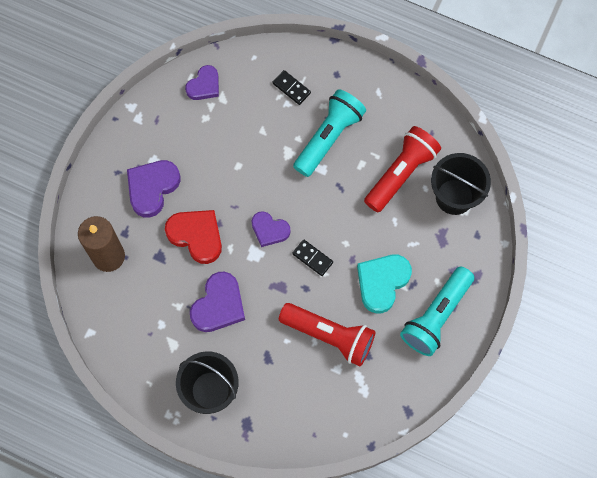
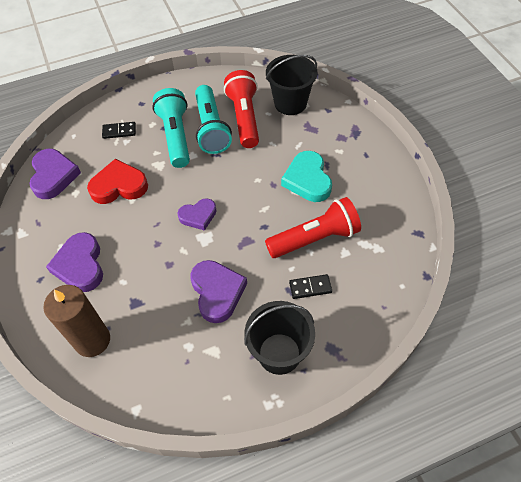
camera: 45 degrees left, 15 degrees down
red heart [165,210,222,264] -> red heart moved to [87,159,148,204]
purple heart [185,65,219,100] -> purple heart [29,149,81,199], size x1.53
black domino [292,239,333,276] -> black domino moved to [289,274,332,299]
turquoise flashlight [400,267,474,356] -> turquoise flashlight moved to [195,85,232,154]

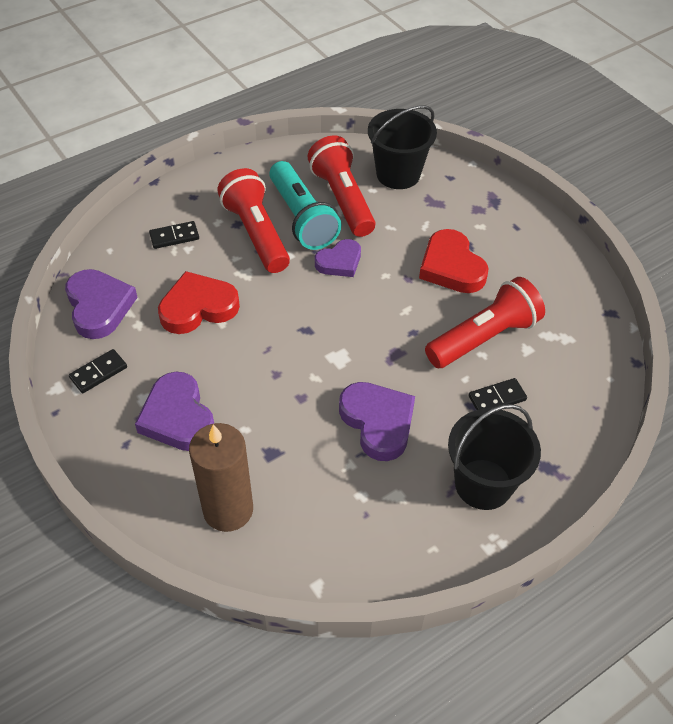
camera: 15 degrees left, 5 degrees down
turquoise flashlight [152,88,190,168] -> red flashlight [217,168,290,273]
purple heart [177,198,217,231] -> purple heart moved to [315,239,361,277]
turquoise heart [281,151,332,202] -> red heart [419,229,488,293]
none -> black domino [69,349,127,393]

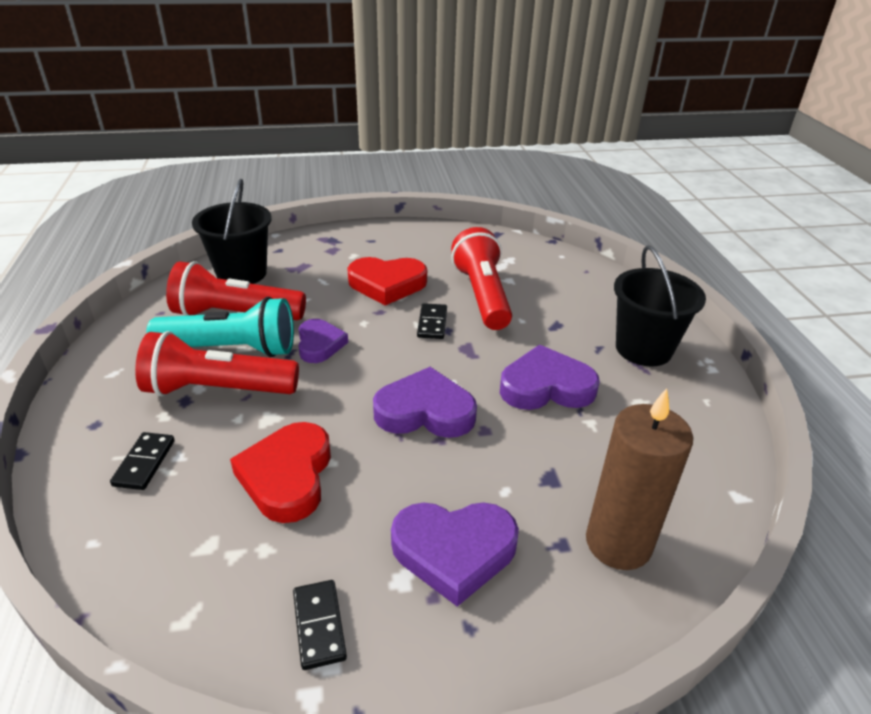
camera: 65 degrees left, 15 degrees down
purple heart [65,269,138,339] -> purple heart moved to [373,367,477,438]
black domino [468,378,527,410] -> black domino moved to [417,303,447,339]

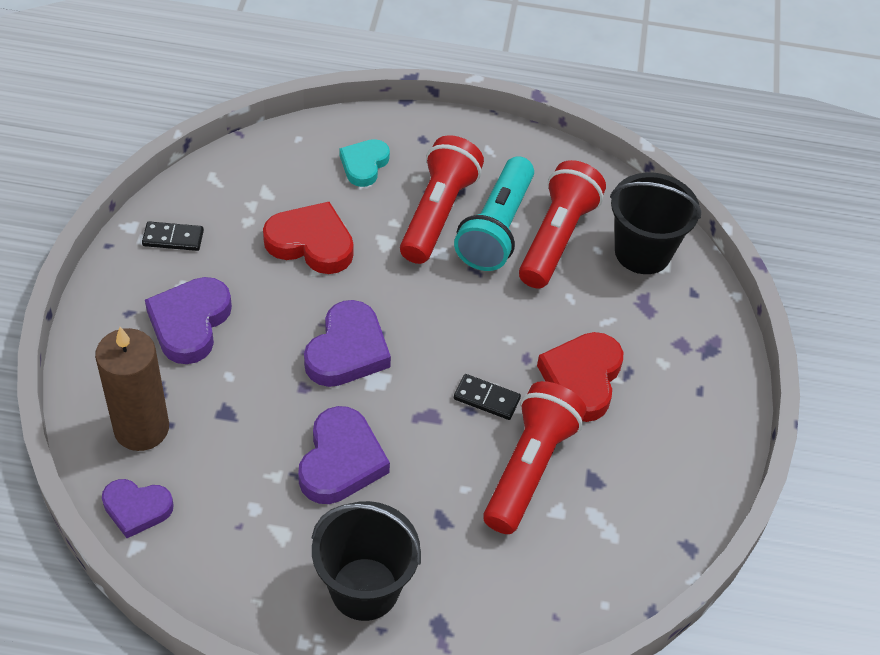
camera: 105 degrees right, 15 degrees up
black domino [110,432,175,490] -> turquoise heart [340,139,390,187]
purple heart [298,319,348,363] -> purple heart moved to [102,479,174,538]
red flashlight [451,227,512,330] -> red flashlight turned 75 degrees counterclockwise [483,381,587,534]

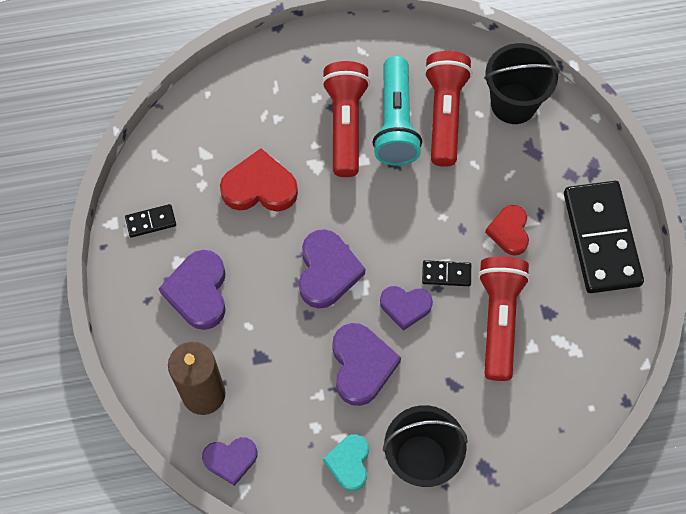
camera: 15 degrees left, 15 degrees up
turquoise heart [340,139,390,187] -> turquoise heart moved to [323,434,369,491]
red heart [537,332,623,422] -> red heart [485,205,529,256], size x0.65
none -> purple heart [380,286,433,331]
none -> black domino [564,181,644,293]

